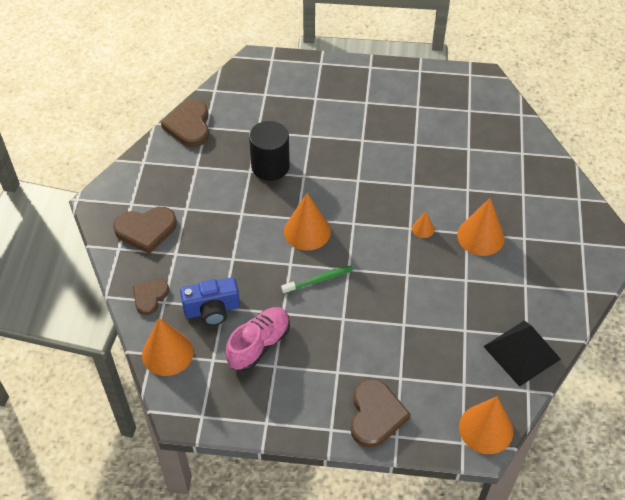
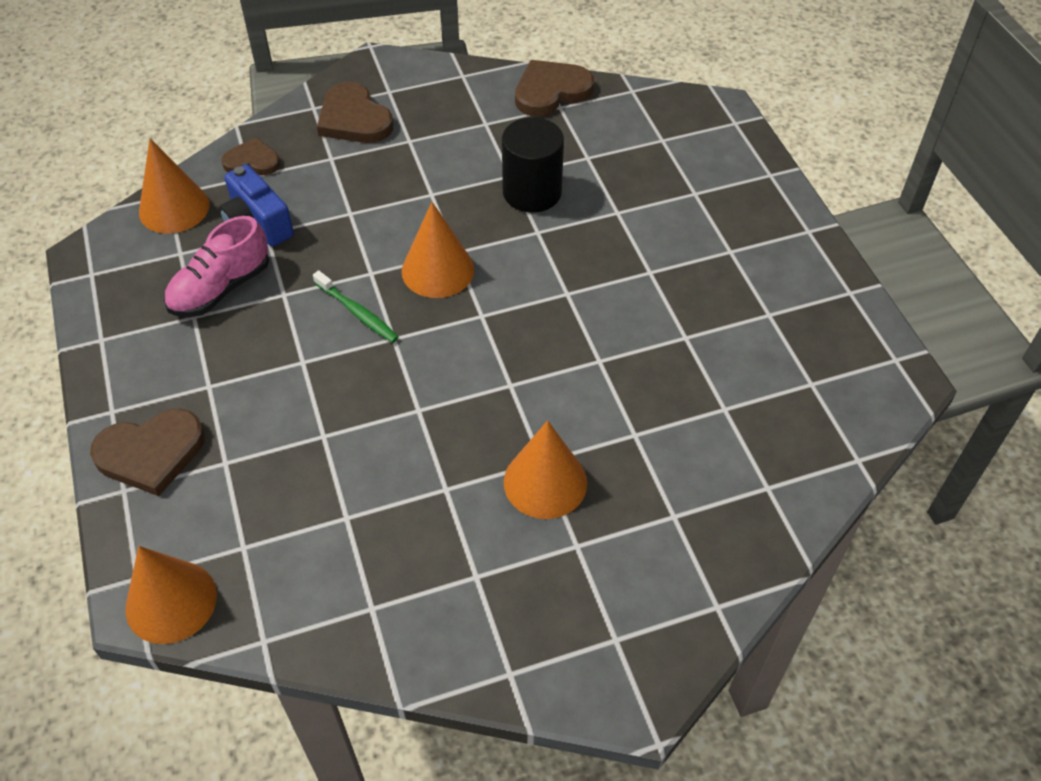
camera: 65 degrees right, 0 degrees up
pink shoe [225,307,290,371] -> pink shoe turned 120 degrees clockwise [164,216,269,317]
orange cone [412,211,435,238] -> none
black pyramid [483,320,561,387] -> none

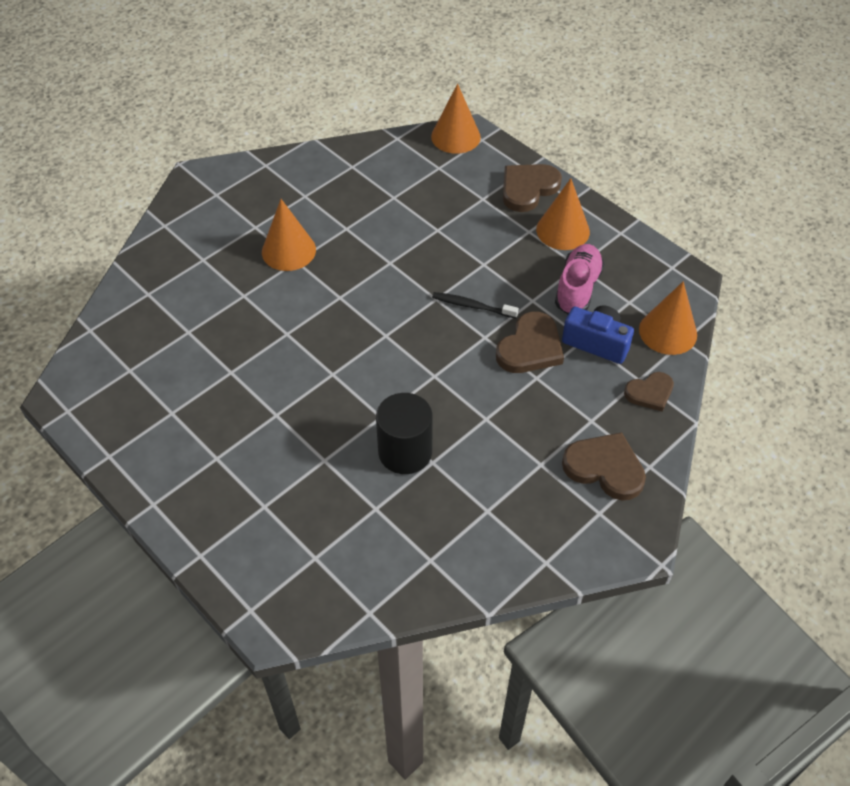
camera: 155 degrees right, 0 degrees up
green toothbrush [313,270,399,343] -> black toothbrush [432,292,519,318]
orange cone [402,202,474,298] -> orange cone moved to [536,178,590,250]
brown heart [515,60,594,117] -> brown heart moved to [496,311,564,373]

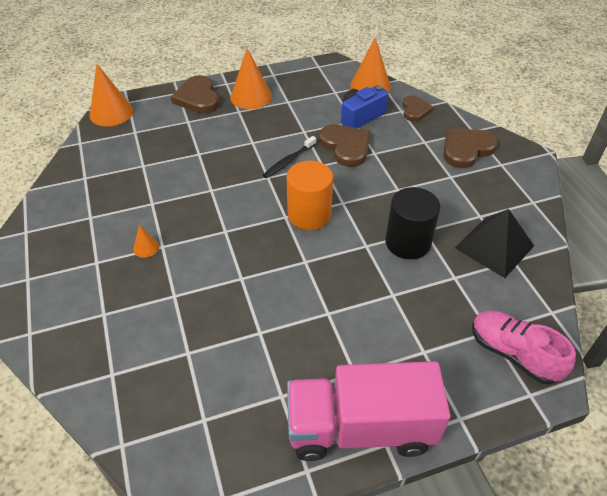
camera: 65 degrees left, 5 degrees down
orange cone [262,199,316,271] -> orange cone [133,225,159,258], size x0.48
pink shoe [555,244,604,314] -> pink shoe moved to [472,310,576,385]
none -> orange cylinder [287,161,333,230]
none -> pink truck [287,361,451,461]
none -> black pyramid [455,209,534,278]

